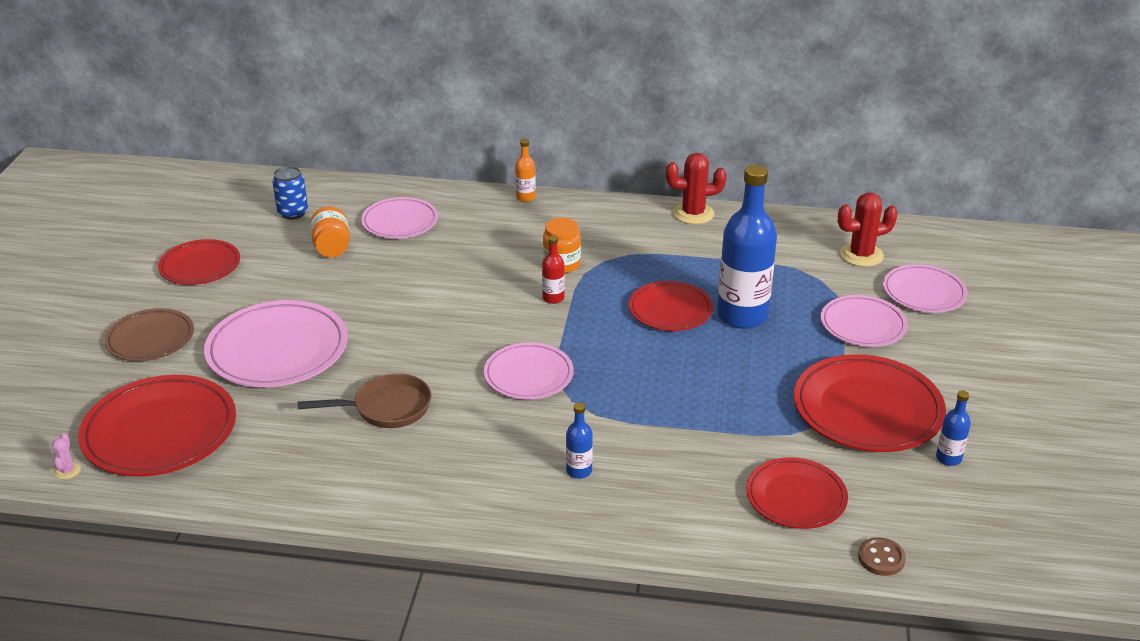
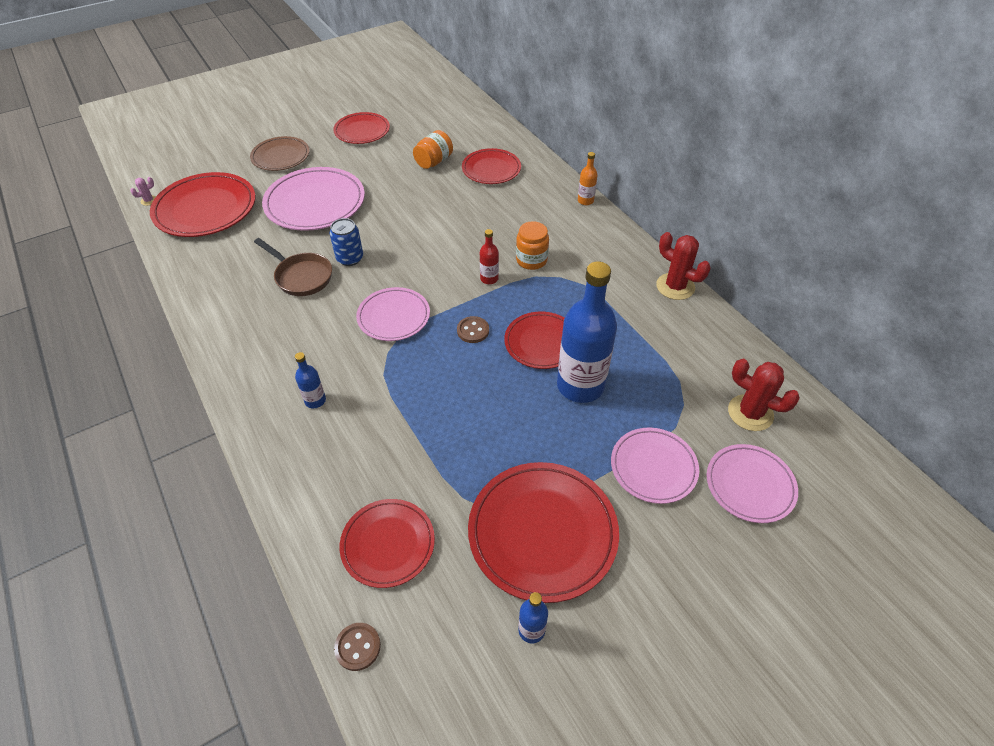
camera: 50 degrees right, 15 degrees up
blue can [272,166,308,220] -> blue can moved to [330,218,363,266]
pink plate [361,197,438,239] -> red plate [462,148,521,184]
none -> brown button [457,316,489,343]

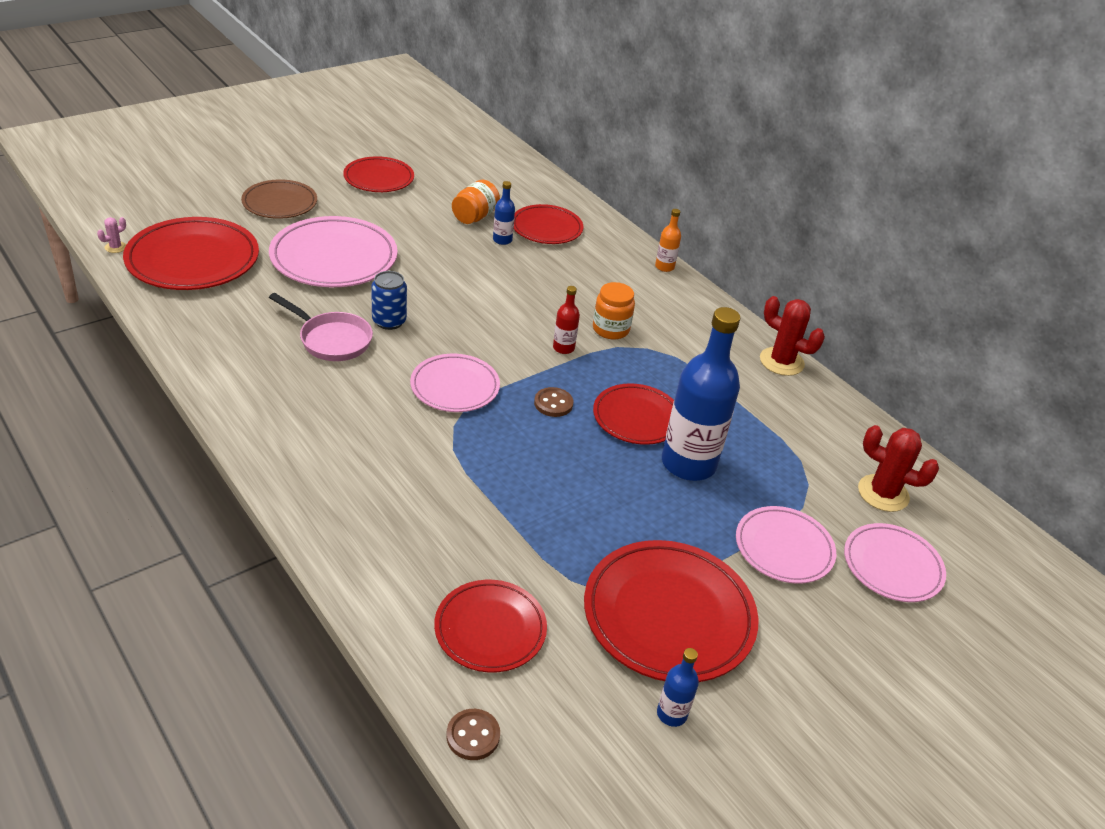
camera: 10 degrees left, 10 degrees down
brown pan [254,238,332,296] -> pink pan [269,293,373,361]
blue bottle [295,352,326,408] -> blue bottle moved to [493,181,515,245]

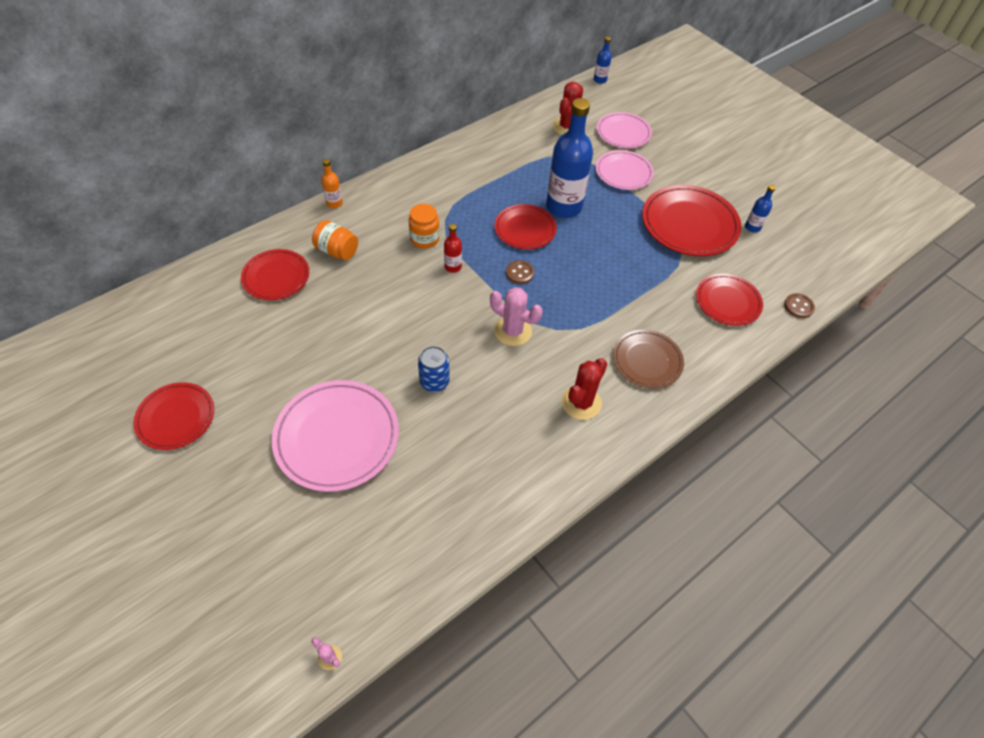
camera: 90 degrees left, 15 degrees up
red plate [123,217,259,290] -> none
brown plate [241,179,317,219] -> brown plate moved to [613,329,684,388]
pink pan [269,293,373,361] -> none
pink plate [410,354,500,412] -> pink cactus [490,287,543,346]
orange jar [452,180,500,224] -> orange jar moved to [312,220,358,260]
blue bottle [493,181,515,245] -> blue bottle moved to [594,36,612,84]
red cactus [760,296,825,376] -> red cactus moved to [562,358,607,420]

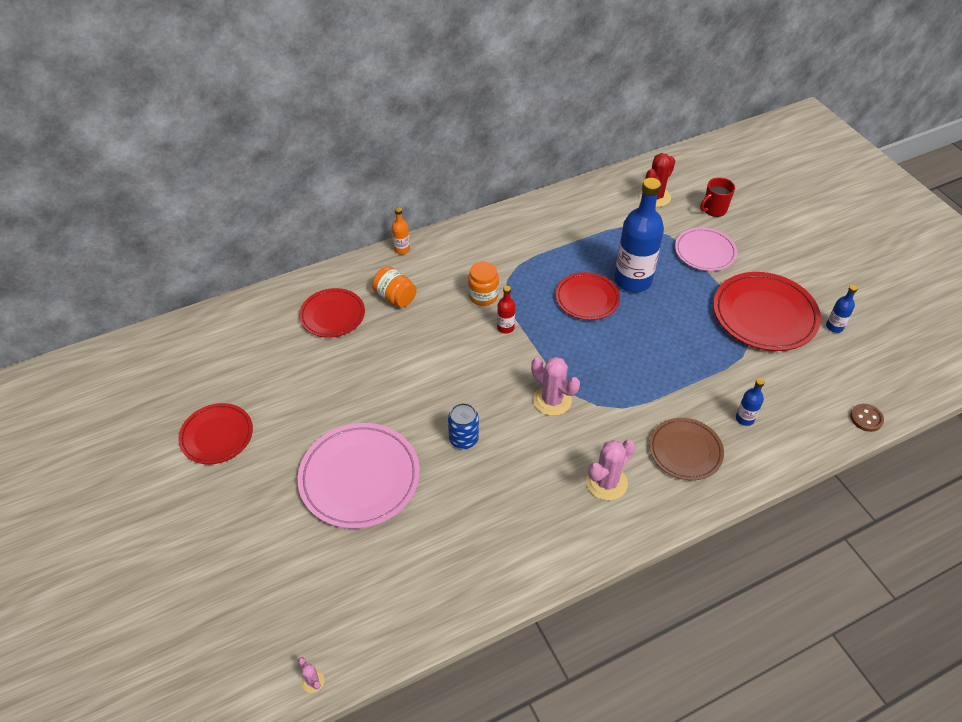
camera: 15 degrees right, 5 degrees down
brown button [506,260,534,284] -> none
red cactus [562,358,607,420] -> pink cactus [586,440,636,501]
blue bottle [594,36,612,84] -> blue bottle moved to [736,378,765,426]
pink plate [597,112,652,148] -> red mug [700,177,735,217]
red plate [696,274,763,326] -> none

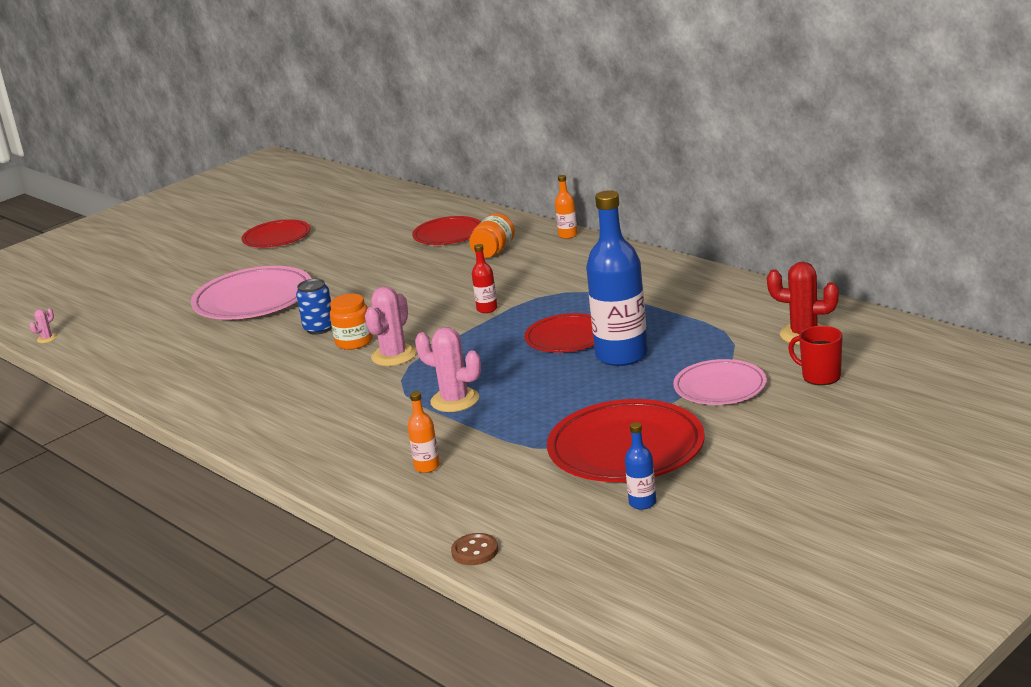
camera: 75 degrees right, 25 degrees down
orange jar [468,261,499,306] -> orange jar moved to [330,294,373,350]
pink cactus [586,440,636,501] -> pink cactus moved to [415,327,481,412]
brown plate [649,418,724,480] -> none
blue bottle [736,378,765,426] -> orange bottle [408,391,440,473]

